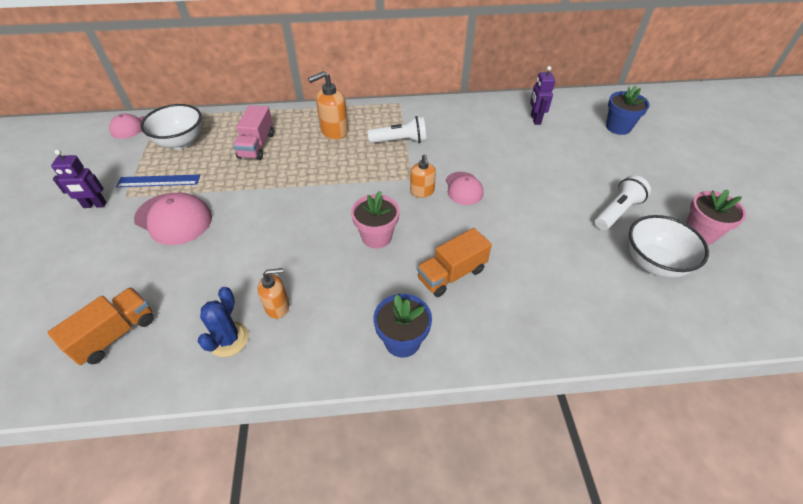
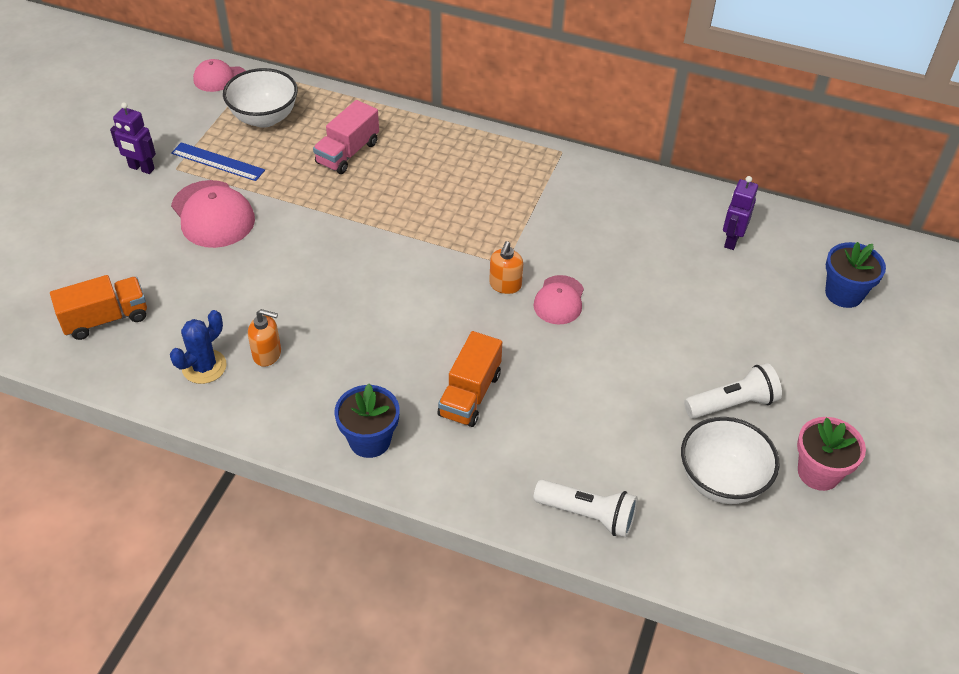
camera: 25 degrees right, 0 degrees up
orange soap dispenser [308,71,348,140] -> none
pink flower pot [351,191,400,248] -> none
white flashlight [368,116,426,143] -> white flashlight moved to [534,479,638,538]
orange truck [417,228,492,297] -> orange truck turned 60 degrees counterclockwise [438,331,502,427]

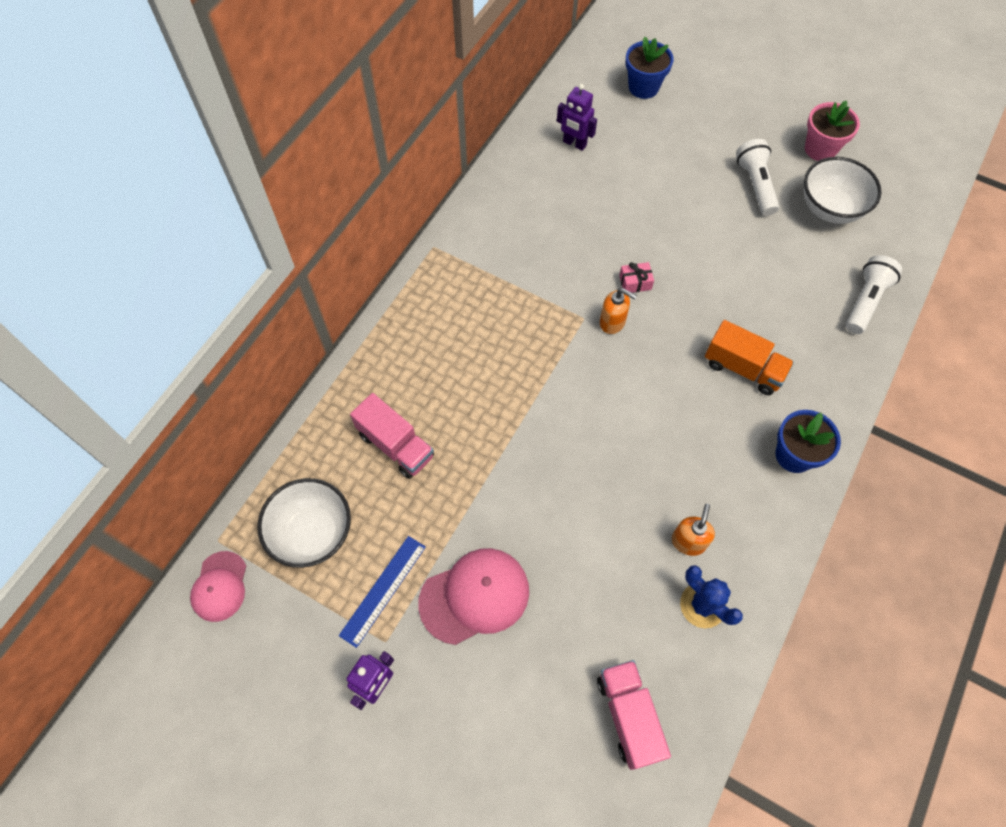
camera: 80 degrees left, 15 degrees up
orange truck [50,275,147,340] -> pink truck [597,660,671,770]
pink cap [533,275,584,325] -> pink gift [619,262,654,293]

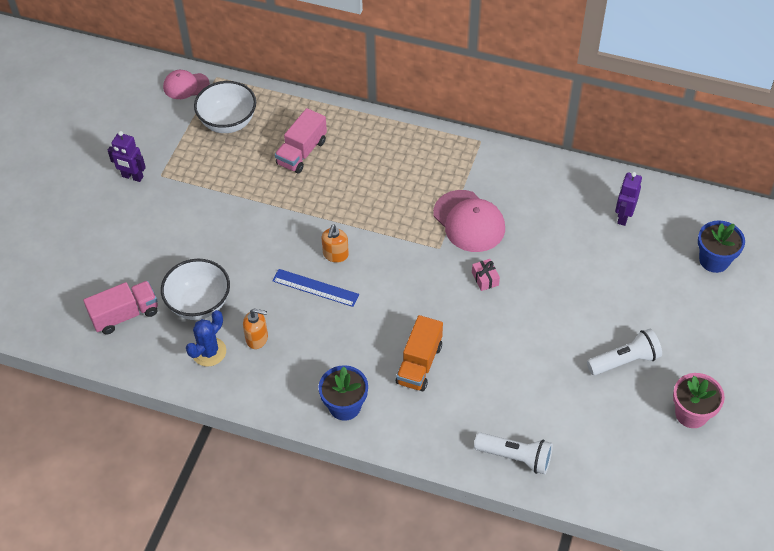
camera: 80 degrees right, 10 degrees down
blue ruler [339,536,426,648] -> blue ruler moved to [272,269,359,307]
pink cap [418,548,529,645] -> pink cap moved to [433,190,505,252]
orange soap dispenser [600,288,637,334] -> orange soap dispenser moved to [321,225,349,263]
white bowl [804,157,882,224] -> white bowl moved to [161,259,230,320]

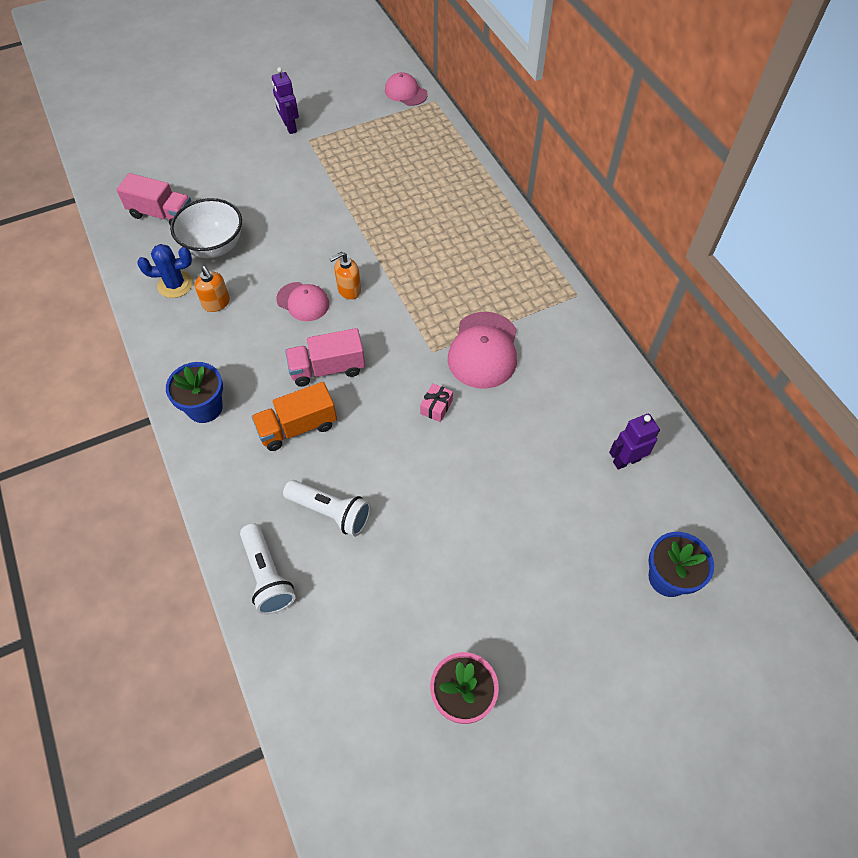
camera: 45 degrees right, 5 degrees up
white bowl [194,81,256,133] -> none
blue ruler [272,269,359,307] -> pink cap [276,282,329,321]
pink truck [275,108,327,174] -> pink truck moved to [285,328,365,387]
white flashlight [587,329,662,375] -> white flashlight moved to [283,480,371,537]

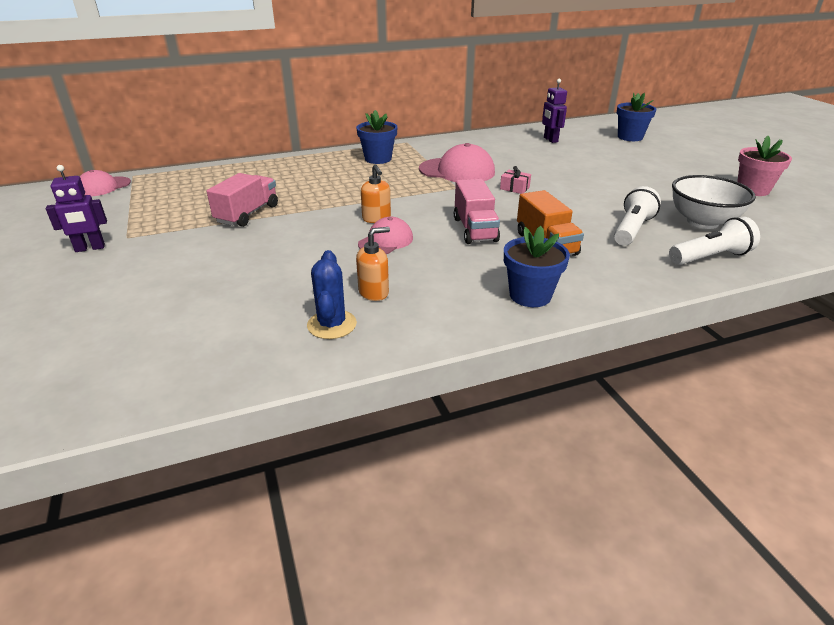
camera: 85 degrees left, 25 degrees down
pink truck [116,173,191,226] -> pink truck moved to [206,173,278,227]
white bowl [170,198,242,258] -> white bowl moved to [672,175,756,229]
none -> blue flower pot [356,110,398,164]

